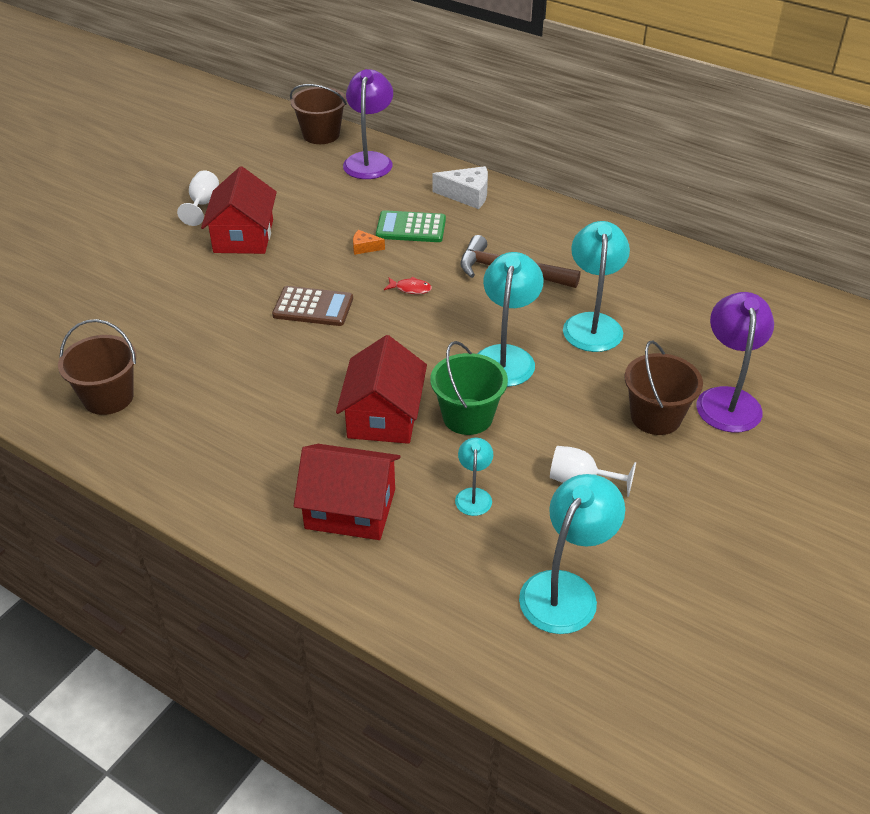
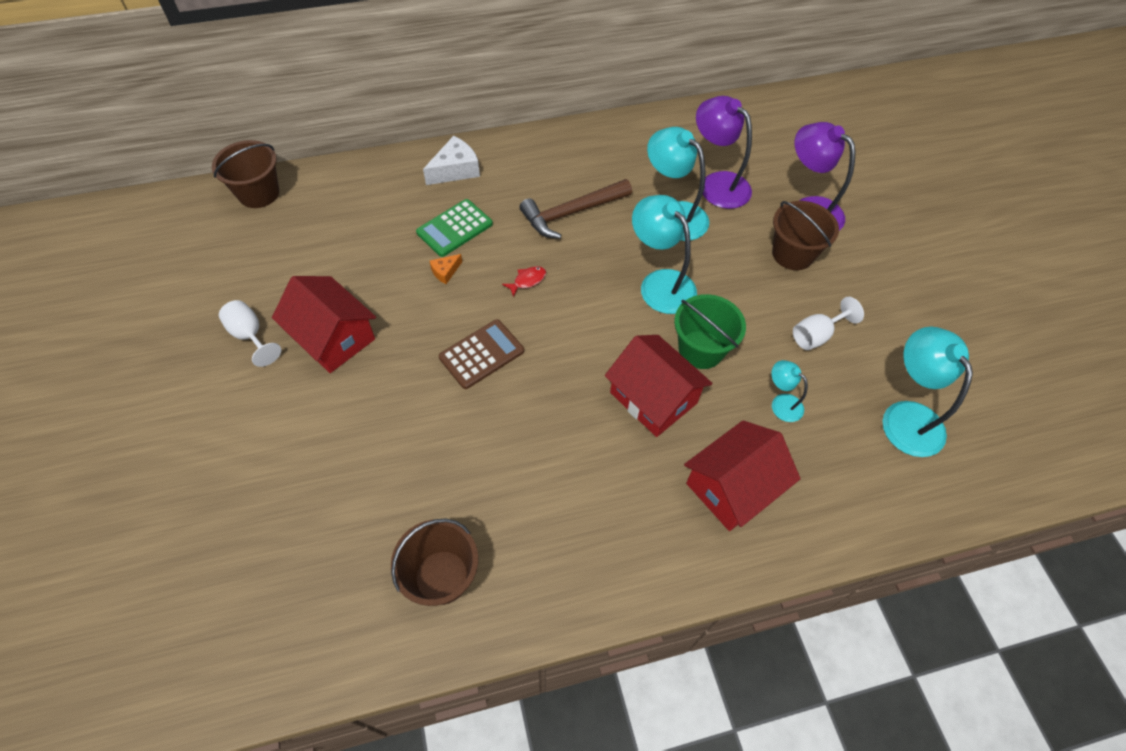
camera: 50 degrees left, 15 degrees up
purple lamp [343,69,393,179] -> purple lamp moved to [696,96,752,209]

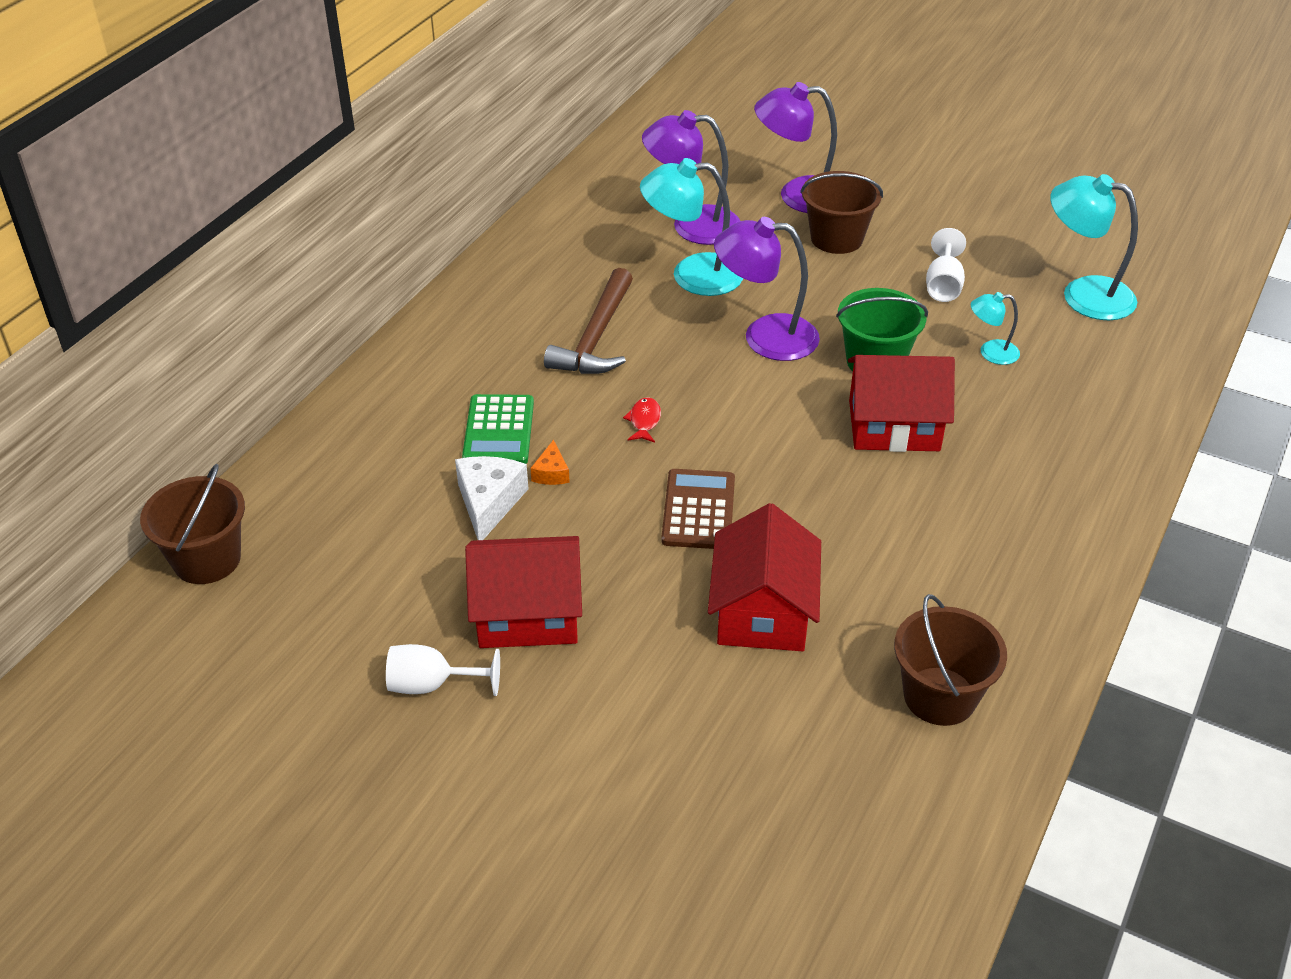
camera: 45 degrees left, 15 degrees down
white cheese [423,136,480,185] -> white cheese moved to [455,456,528,540]
turquoise lamp [632,195,697,314] -> purple lamp [714,217,820,361]
red house [684,420,801,531] -> red house moved to [708,503,821,651]

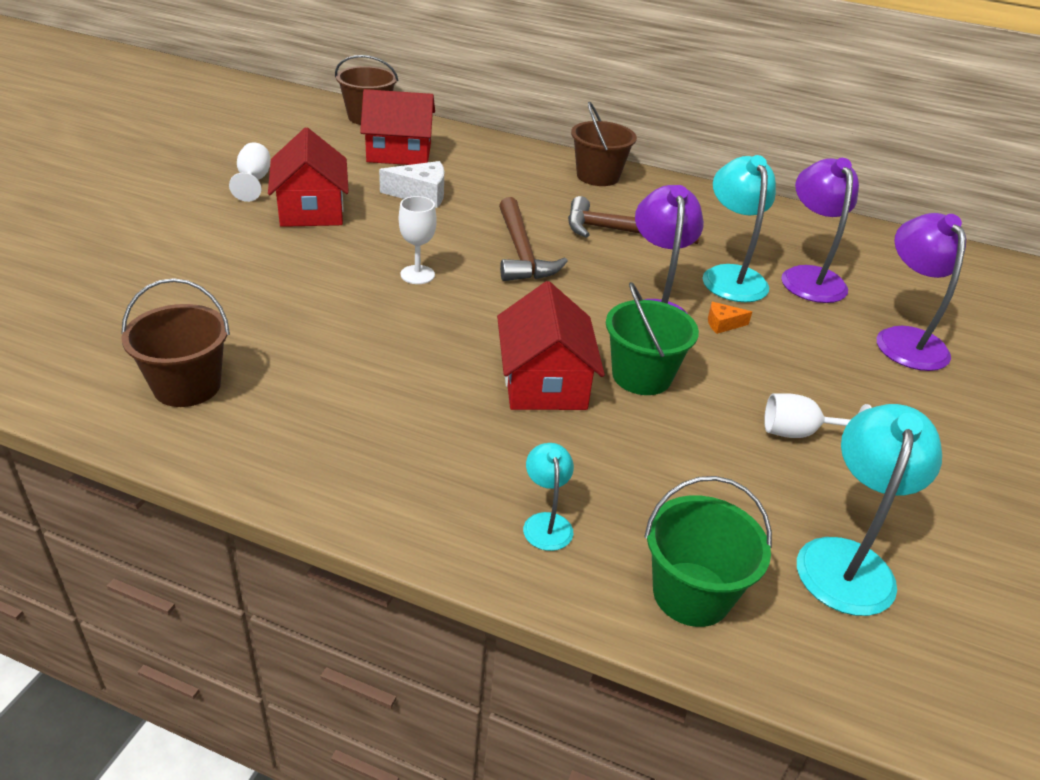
camera: 80 degrees right, 5 degrees down
green calculator [462,394,534,464] -> none
orange cheese [530,440,570,485] -> orange cheese moved to [708,302,752,334]
red fish [623,397,661,443] -> brown hammer [499,197,568,281]
brown calculator [661,469,735,549] -> white goblet [399,196,437,284]
red house [708,503,821,651] -> red house moved to [360,89,435,165]
brown bucket [800,171,883,254] -> brown bucket moved to [571,102,637,186]
turquoise lamp [971,292,1020,365] -> turquoise lamp moved to [523,443,574,551]
none -> green bucket [644,476,772,627]

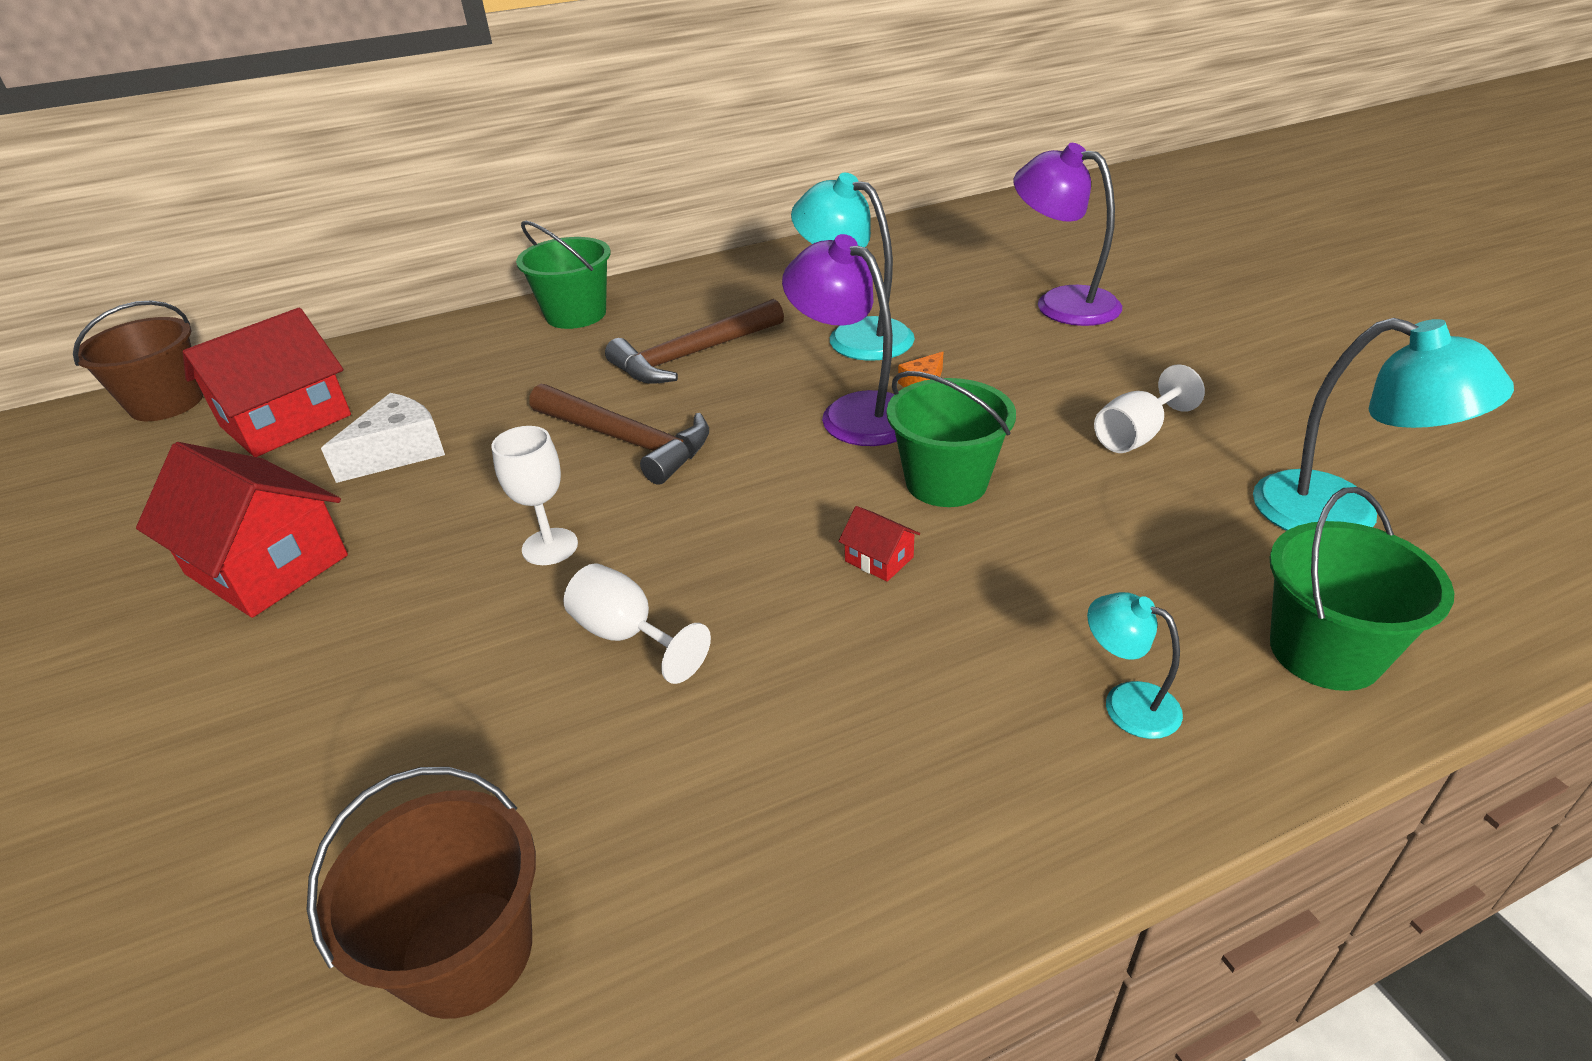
camera: 40 degrees left, 0 degrees up
white goblet [229,142,270,202] -> white goblet moved to [564,563,711,684]
red house [497,281,605,410] -> red house [838,506,920,582], size x0.42
brown bucket [571,102,637,186] -> green bucket [516,221,611,329]
purple lamp [781,158,859,303] -> none
turquoise lamp [797,404,942,616] -> turquoise lamp turned 150 degrees clockwise [1253,318,1514,531]

